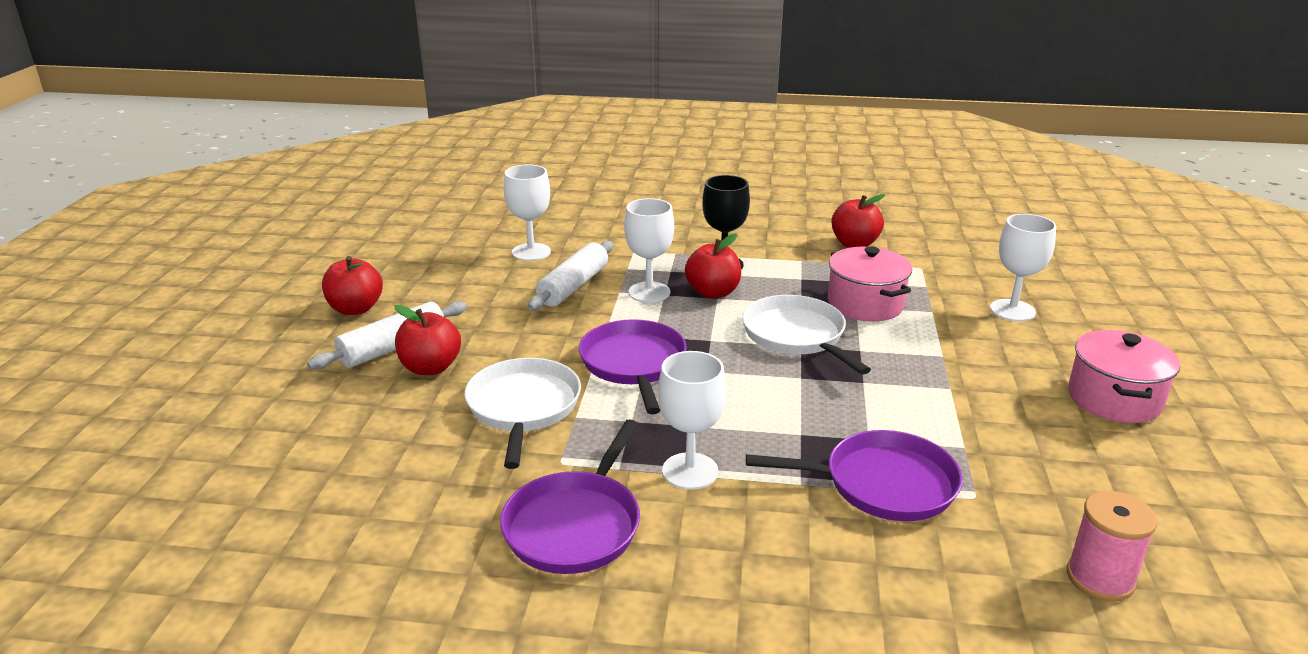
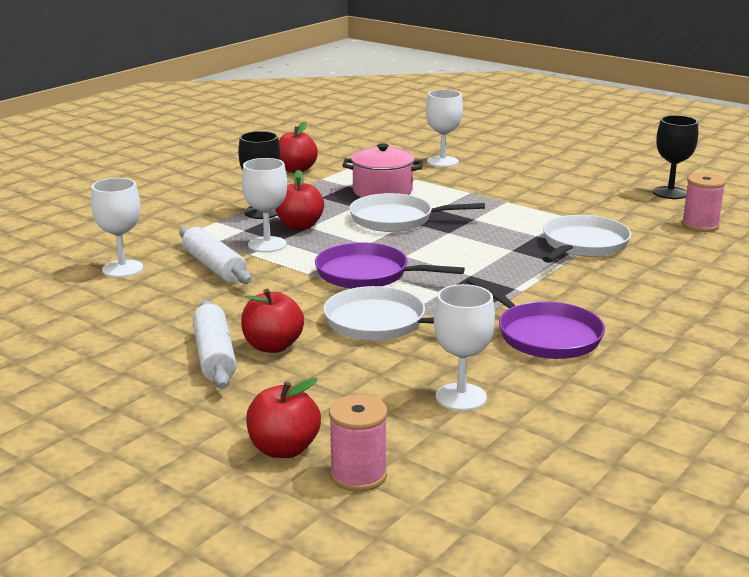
camera: 60 degrees left, 5 degrees down
red apple [322,256,383,315] -> red apple moved to [246,378,321,458]
white goblet [658,351,726,490] -> white goblet moved to [434,284,495,411]
purple pan [746,430,963,521] -> white pan [542,215,632,263]
pink pot [1068,330,1180,423] -> none
none -> pink spool [329,395,387,492]
none -> black goblet [653,115,698,199]

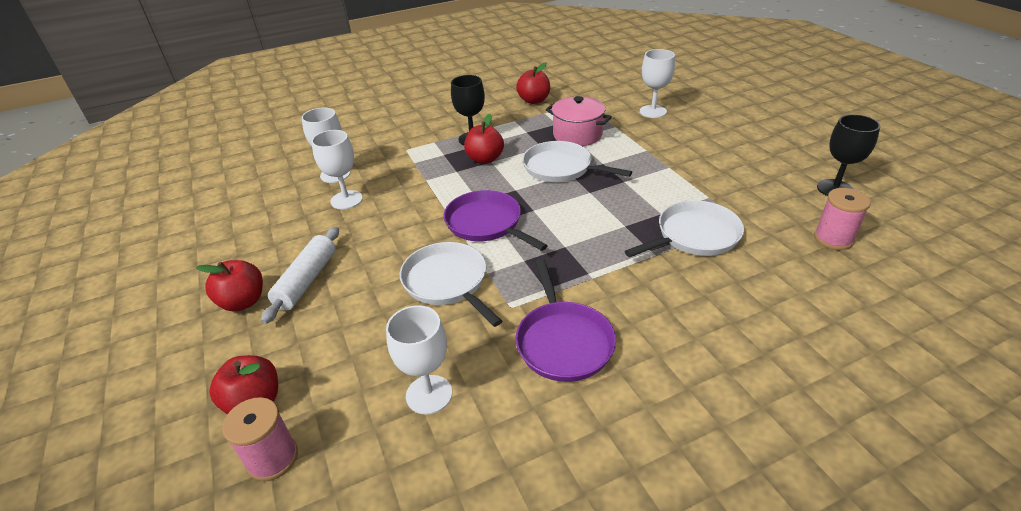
camera: 30 degrees right, 15 degrees up
white rolling pin [179,227,252,284] -> none
red apple [241,289,304,353] -> red apple moved to [196,260,263,312]
white goblet [242,158,287,253] -> white goblet moved to [311,130,363,209]

